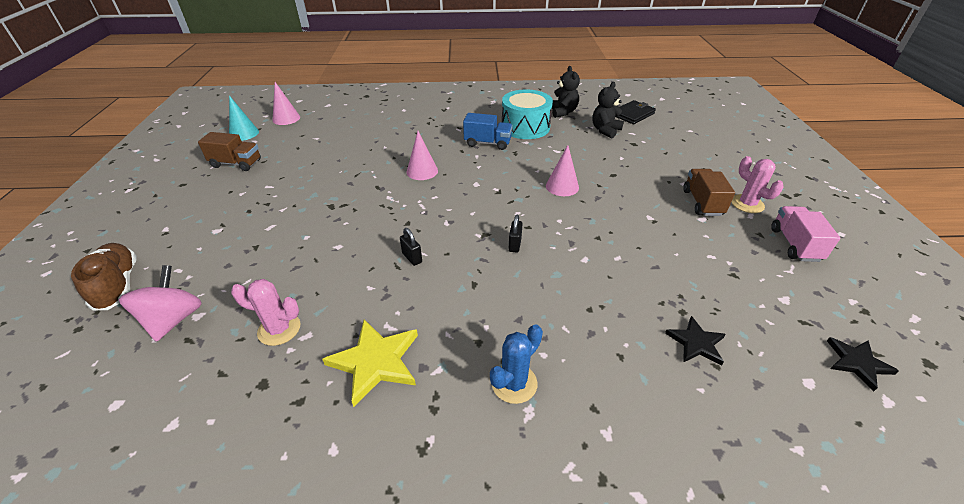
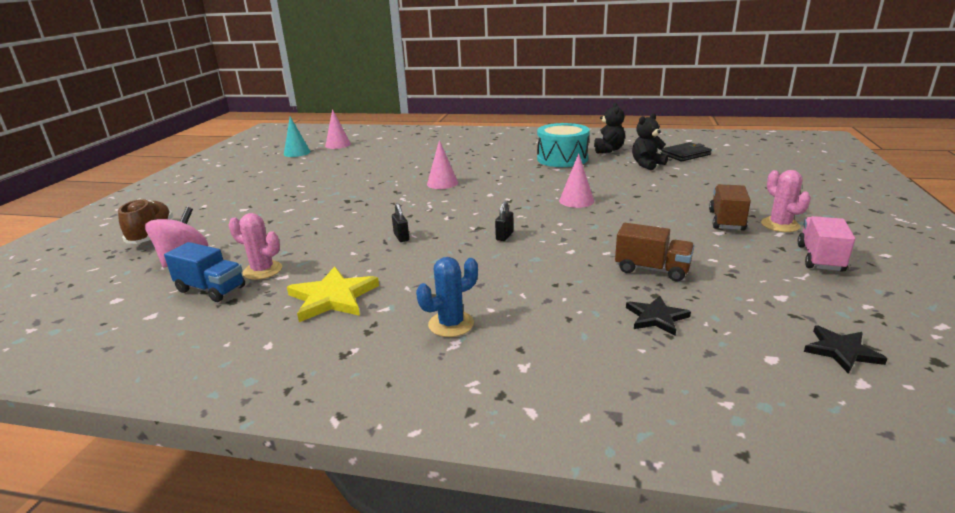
camera: 15 degrees right, 15 degrees down
brown truck [198,132,261,171] -> brown truck moved to [615,223,695,281]
blue truck [463,113,513,150] -> blue truck moved to [164,242,245,302]

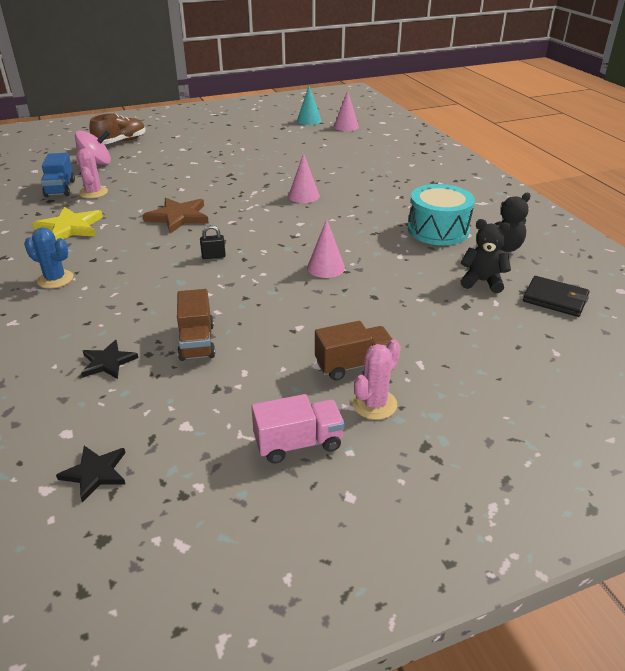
camera: 55 degrees right, 10 degrees up
black padlock [392,203,409,242] -> brown star [143,198,209,234]

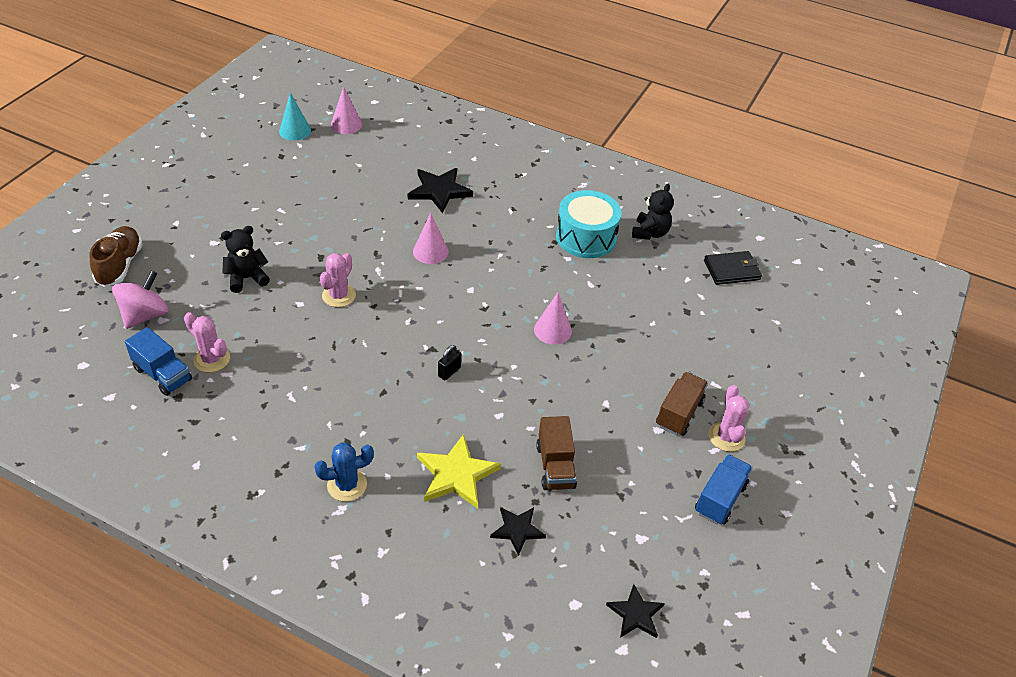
camera: 45 degrees left, 10 degrees up
yellow star [32,206,103,241] -> yellow star moved to [417,434,501,509]
brown star [143,198,209,234] -> none
brown truck [177,289,215,361] -> brown truck turned 45 degrees clockwise [536,416,577,490]
pink truck [251,394,345,464] -> blue truck [695,454,753,525]
black teddy bear [460,219,511,293] -> black teddy bear moved to [221,226,270,293]
none -> pink cactus [320,253,356,307]
none -> black star [408,168,473,213]

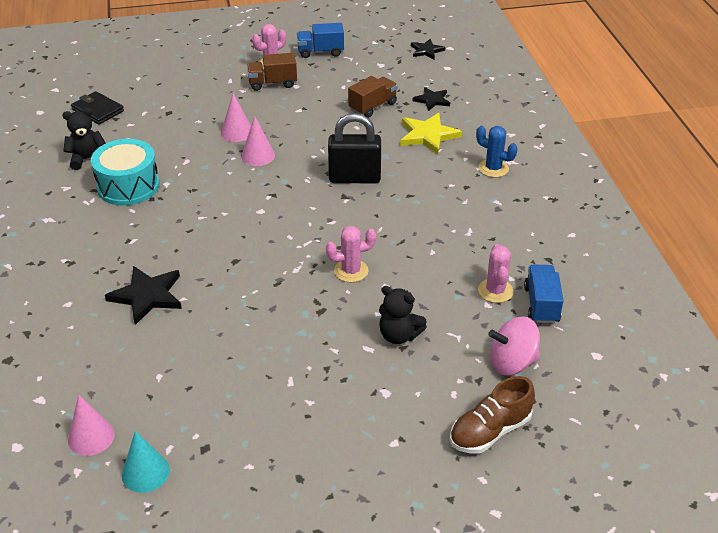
camera: 125 degrees left, 5 degrees down
pink cone [413,213,449,264] -> pink cone moved to [221,93,251,142]
black padlock [438,345,461,380] -> black padlock [328,113,381,183], size x2.35

